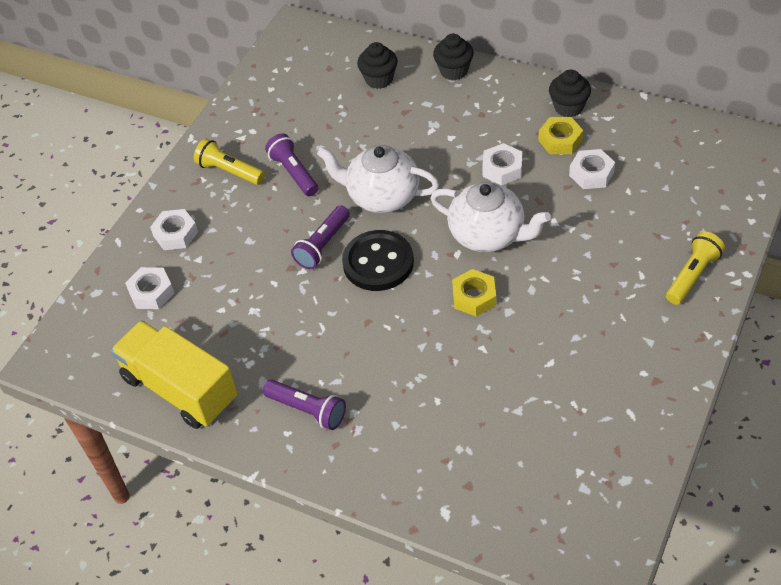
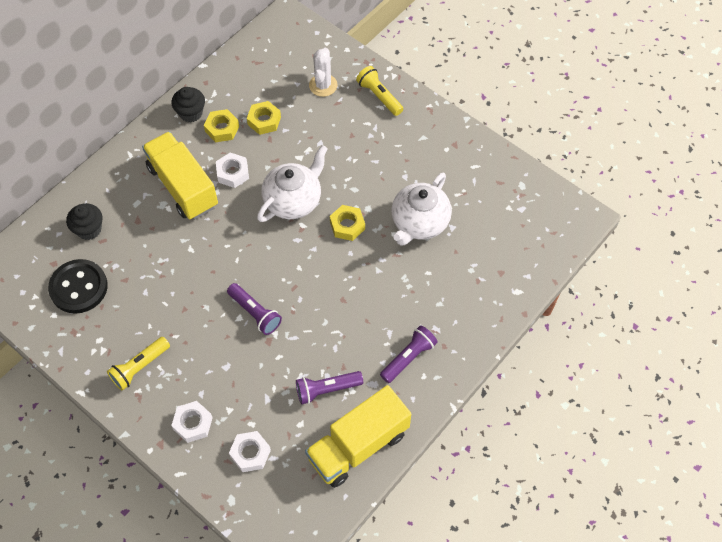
camera: 80 degrees left, 10 degrees up
purple flashlight [265,133,318,196] -> purple flashlight moved to [296,371,363,404]
white teapot [317,145,439,213] -> white teapot moved to [391,173,452,246]
black button [342,230,414,291] -> black button moved to [48,259,108,314]
black cupcake [433,34,474,80] -> none
white nut [569,149,615,189] -> yellow nut [247,101,281,135]
none -> yellow truck [142,132,218,220]
none -> white cactus [309,48,338,97]

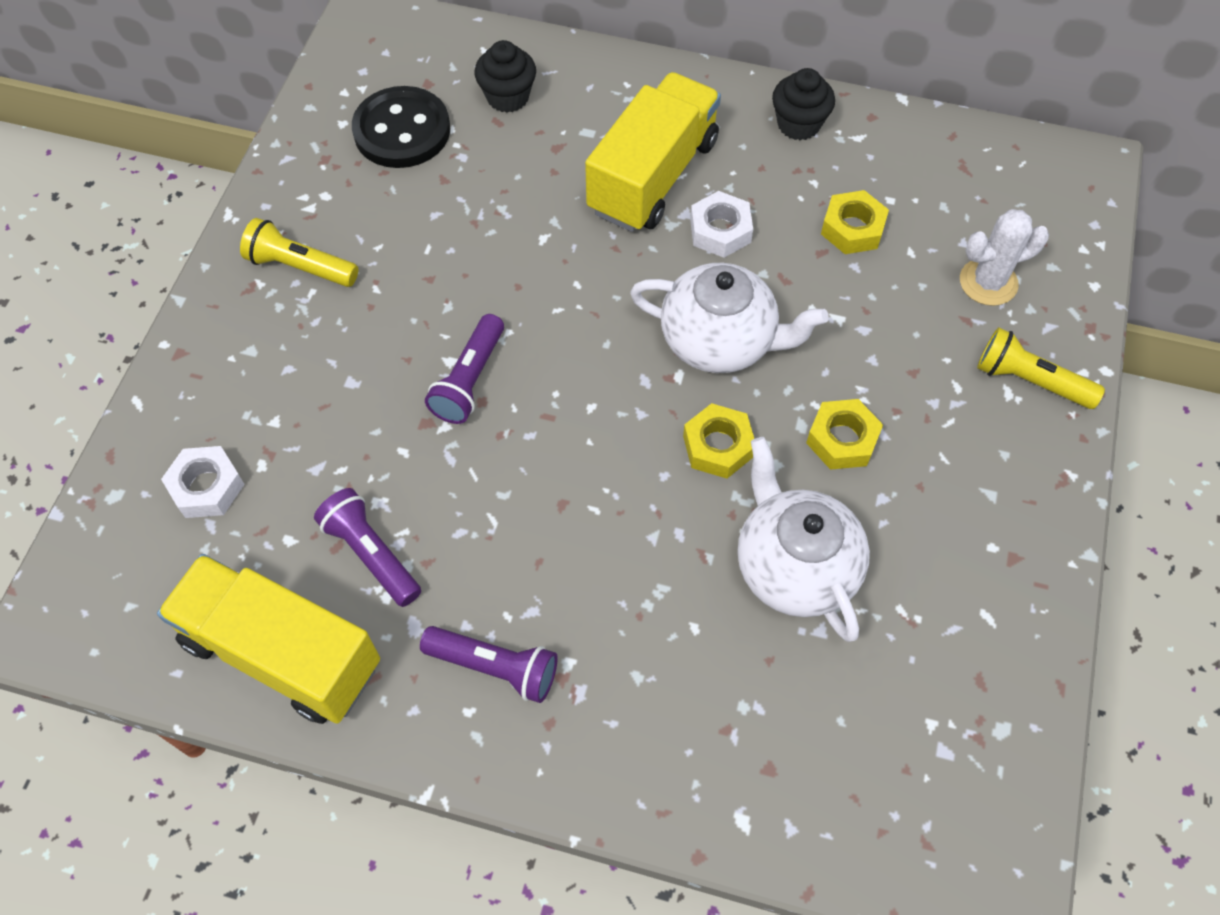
camera: 65 degrees right, 0 degrees up
white nut [171,401,213,443] -> none
yellow nut [204,109,239,142] -> yellow nut moved to [806,399,883,470]
yellow flashlight [356,66,403,116] -> yellow flashlight turned 90 degrees counterclockwise [977,327,1105,409]
white teapot [391,173,452,246] -> white teapot turned 60 degrees clockwise [738,437,870,642]

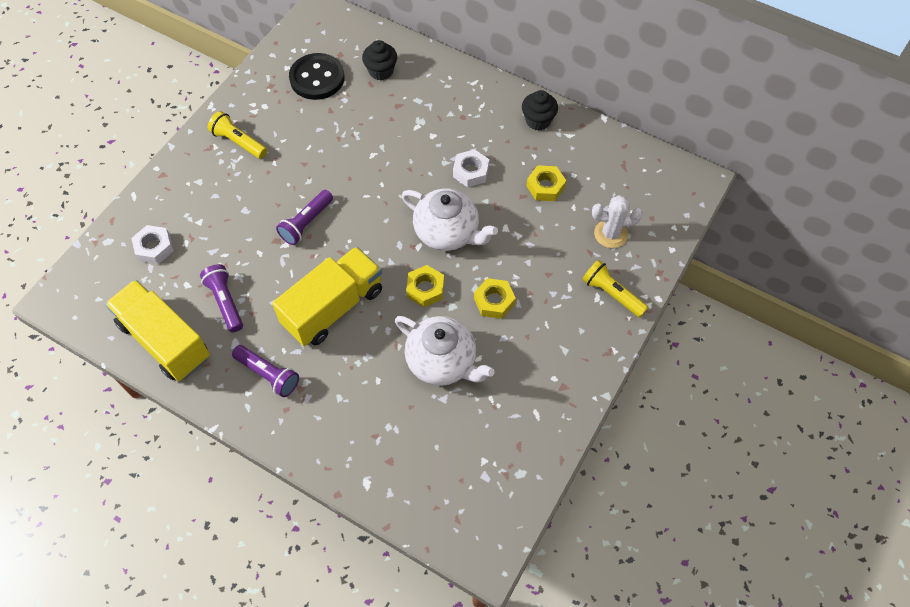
camera: 15 degrees right, 0 degrees up
yellow truck [585,72,721,232] -> yellow truck moved to [272,247,382,346]
white teapot [738,437,870,642] -> white teapot turned 135 degrees clockwise [395,316,495,386]

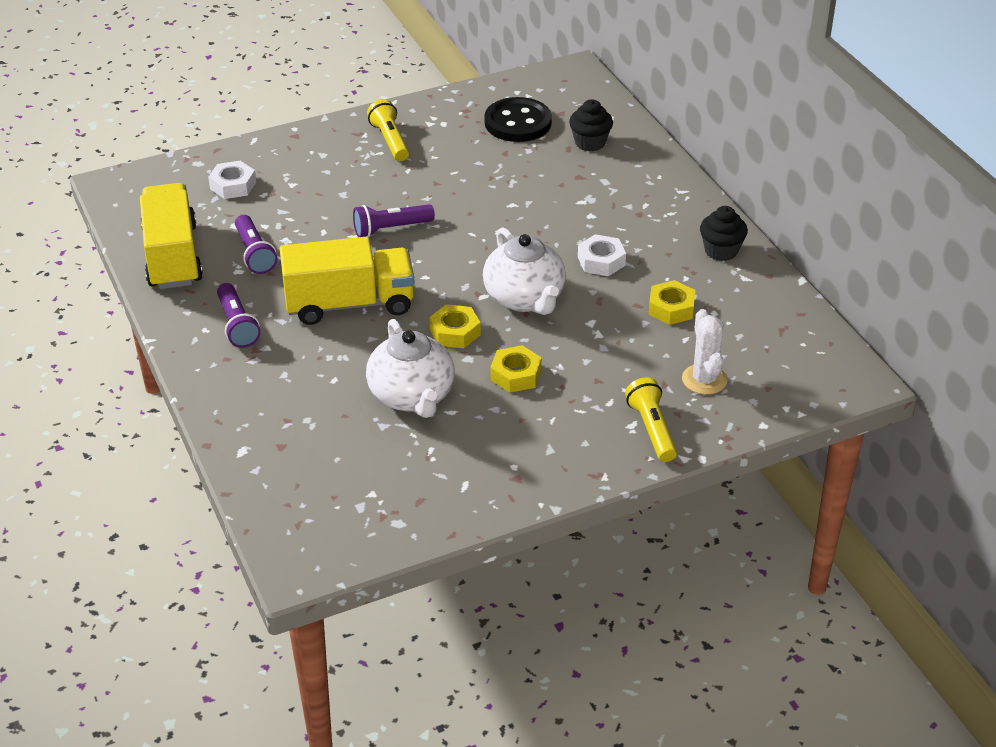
camera: 35 degrees right, 20 degrees down
purple flashlight [200,264,243,332] -> purple flashlight turned 150 degrees clockwise [235,215,277,274]
white cactus [592,195,643,248] -> white cactus turned 45 degrees clockwise [682,309,728,395]

